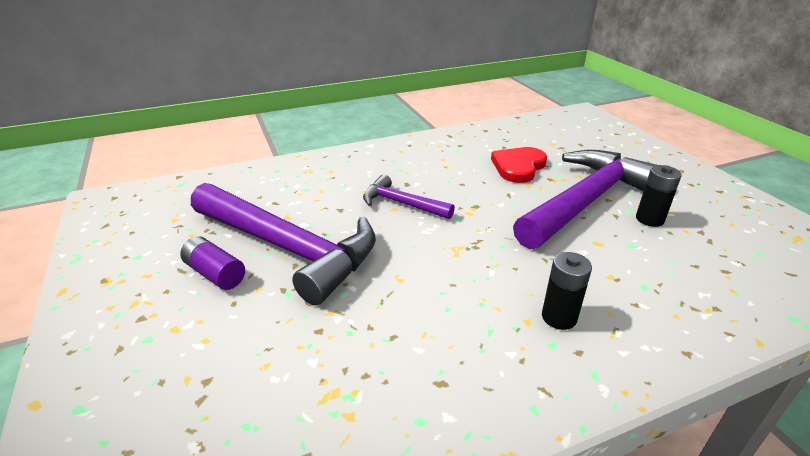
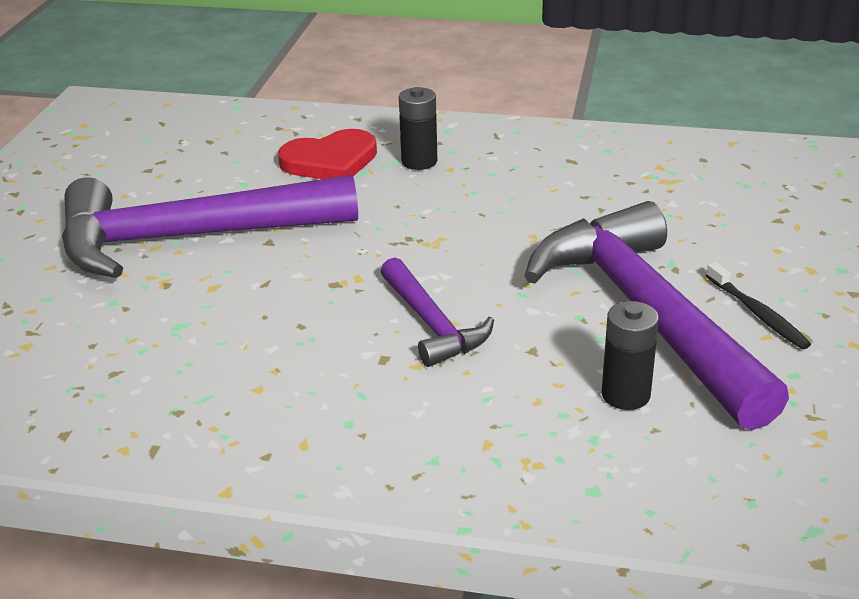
camera: 145 degrees left, 0 degrees up
purple battery [180,236,245,290] -> black toothbrush [706,262,811,349]
red heart [491,147,547,183] -> red heart moved to [278,129,377,179]
black battery [636,165,682,227] -> black battery moved to [602,301,659,410]

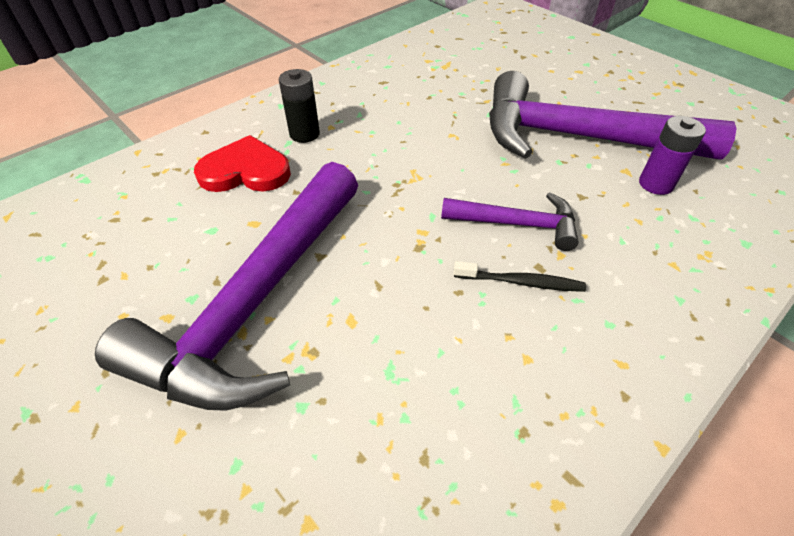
camera: 55 degrees left, 15 degrees up
red heart [278,129,377,179] -> red heart turned 105 degrees counterclockwise [194,135,291,192]
black battery [602,301,659,410] -> purple battery [639,116,706,195]
black toothbrush [706,262,811,349] -> black toothbrush moved to [453,261,586,292]

